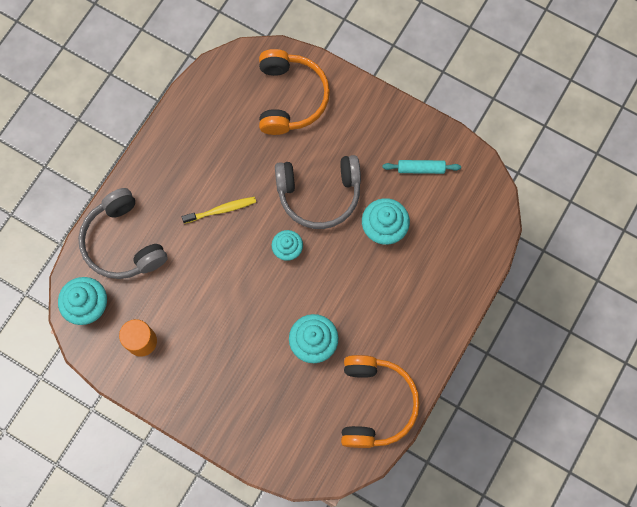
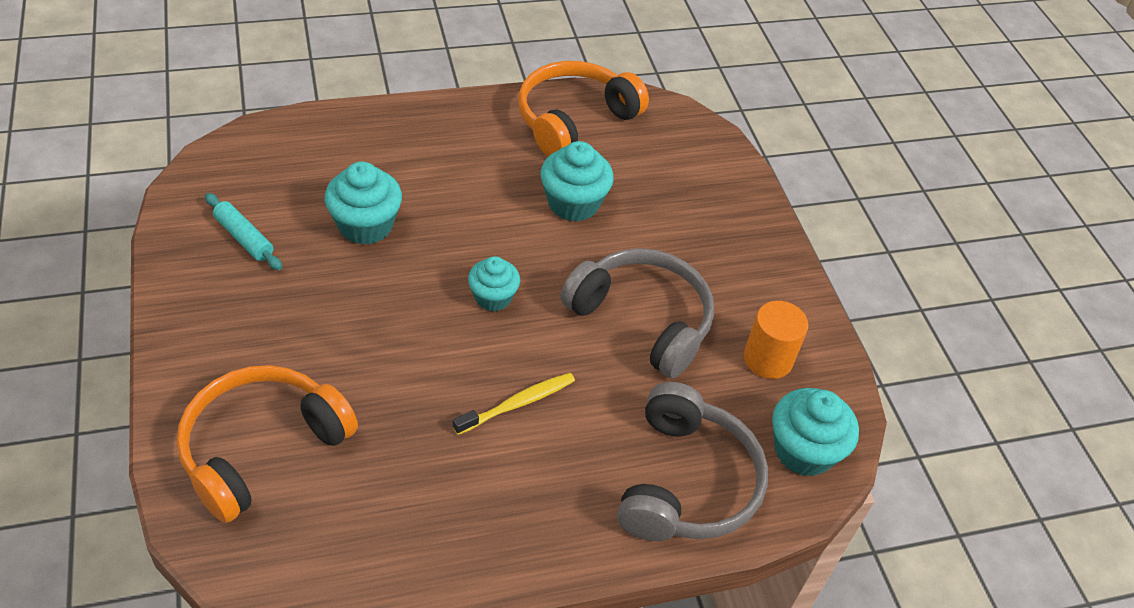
camera: 140 degrees left, 25 degrees down
yellow toothbrush [182,197,256,224] -> yellow toothbrush turned 120 degrees clockwise [453,373,575,435]
grey headphones [275,155,361,229] -> grey headphones moved to [560,248,714,378]

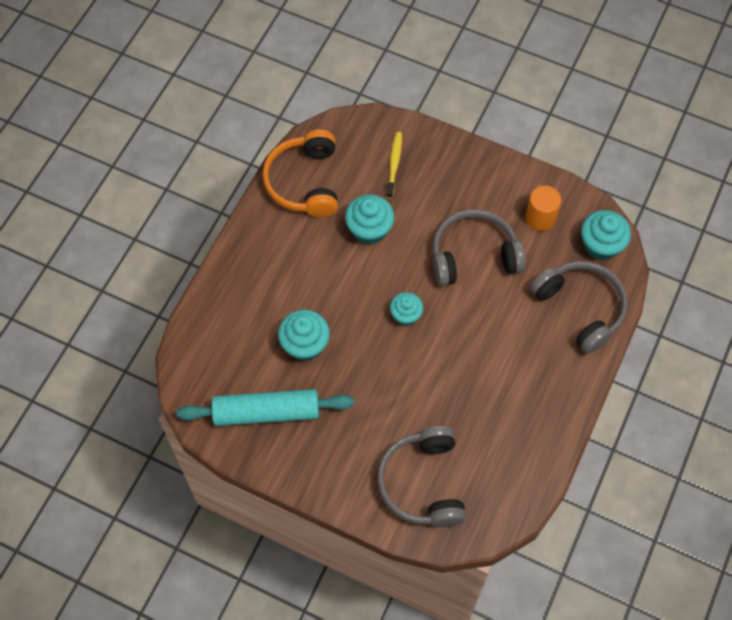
camera: 45 degrees left, 15 degrees up
orange headphones [177,365,358,523] -> grey headphones [377,426,466,527]
turquoise rolling pin [205,193,282,270] -> turquoise rolling pin [177,389,354,426], size x1.99
yellow toothbrush [453,373,575,435] -> yellow toothbrush moved to [386,132,402,199]

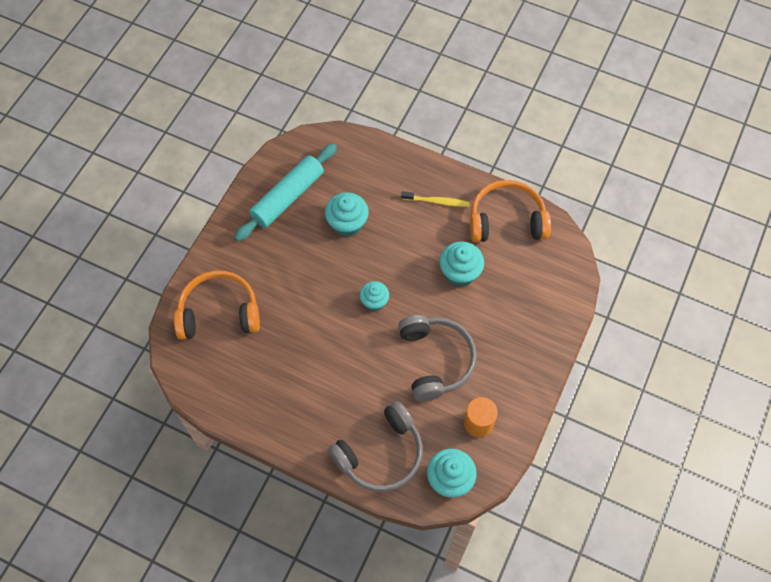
camera: 90 degrees right, 0 degrees up
turquoise rolling pin [177,389,354,426] -> turquoise rolling pin turned 45 degrees clockwise [234,143,337,242]
grey headphones [377,426,466,527] -> orange headphones [174,270,260,340]
yellow toothbrush [386,132,402,199] -> yellow toothbrush moved to [401,191,470,207]

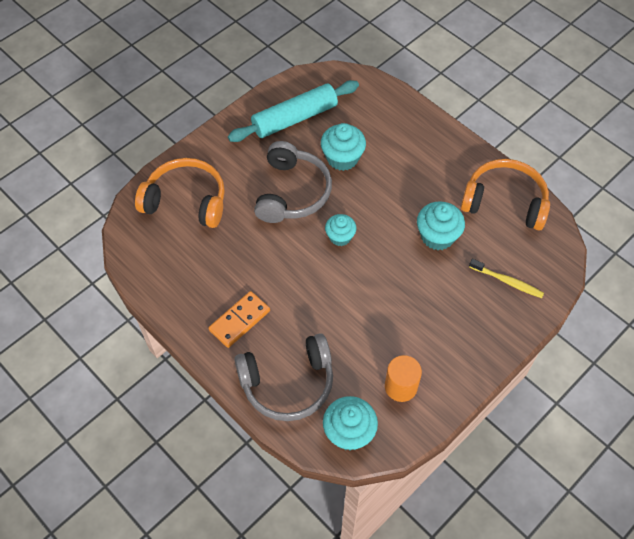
camera: 20 degrees right, 5 degrees down
grey headphones [398,315,477,401] -> grey headphones moved to [254,141,332,223]
yellow toothbrush [401,191,470,207] -> yellow toothbrush moved to [469,259,544,298]
none -> orange domino [208,291,270,348]

